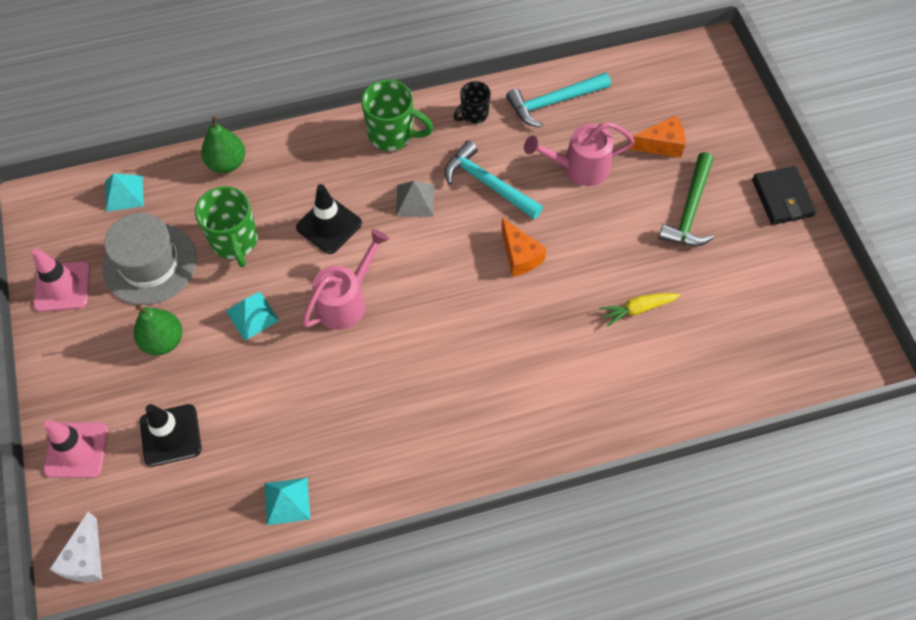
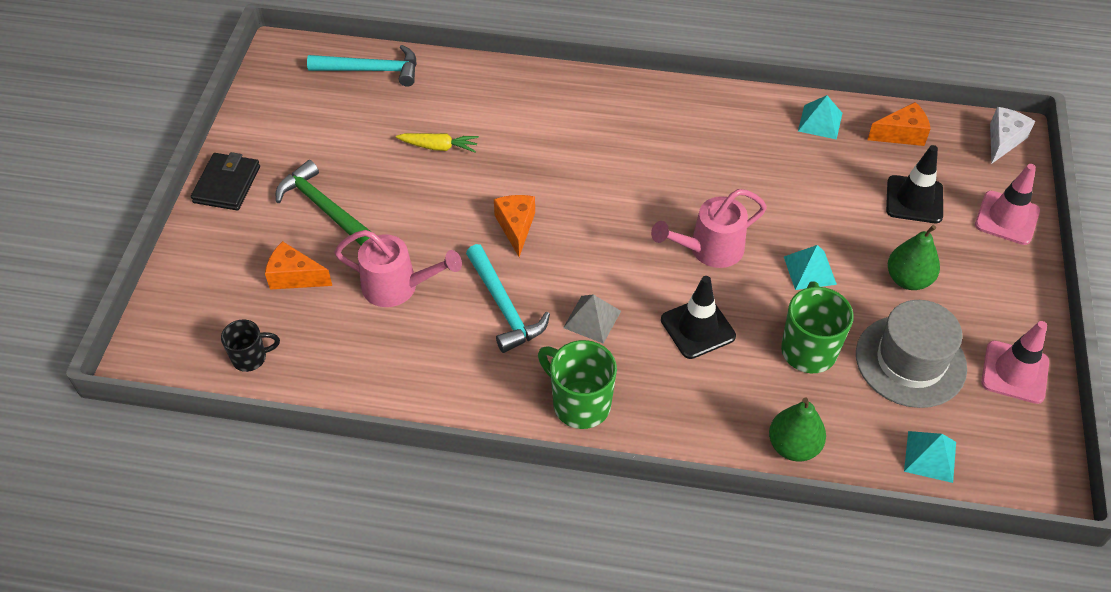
camera: 155 degrees left, 10 degrees down
black mug [454,81,491,124] -> black mug moved to [221,319,280,372]
turquoise hammer [506,72,611,127] -> turquoise hammer moved to [307,45,417,87]
green hammer [658,152,714,246] -> green hammer turned 90 degrees counterclockwise [276,160,371,245]
none -> orange cheese [867,102,931,146]

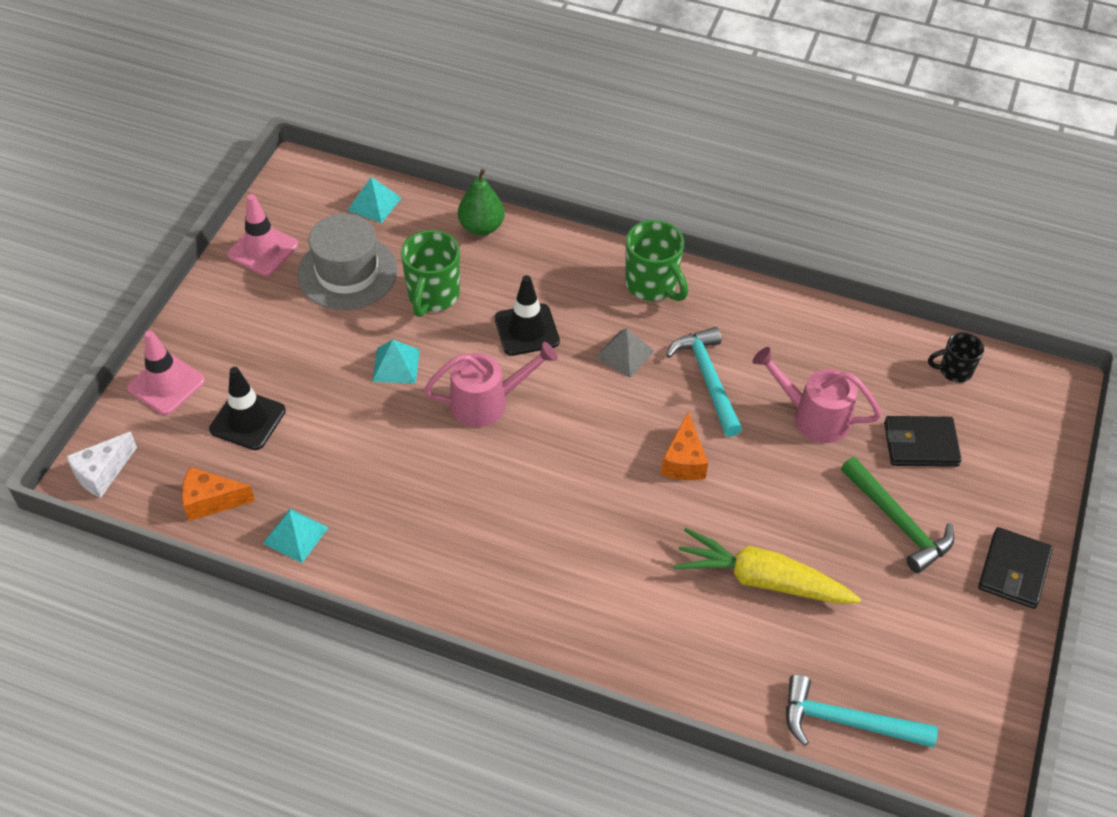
camera: 170 degrees left, 0 degrees up
orange cheese [265,241,332,290] -> black wallet [884,416,961,467]
yellow carrot [396,133,479,152] -> yellow carrot [673,528,861,604], size x1.83
green pear [888,225,940,290] -> none

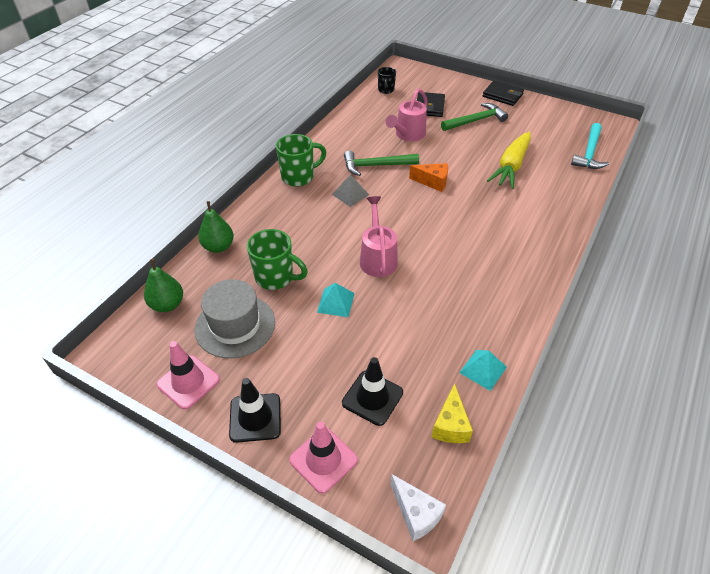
camera: 80 degrees left, 5 degrees down
orange cheese [182,467,255,521] -> yellow cheese [431,383,473,443]
turquoise pyramid [348,177,401,223] -> green pear [144,259,183,312]
black traffic cone [495,275,560,356] -> black traffic cone moved to [229,378,281,443]
turquoise hammer [666,327,742,437] -> green hammer [344,150,419,176]

